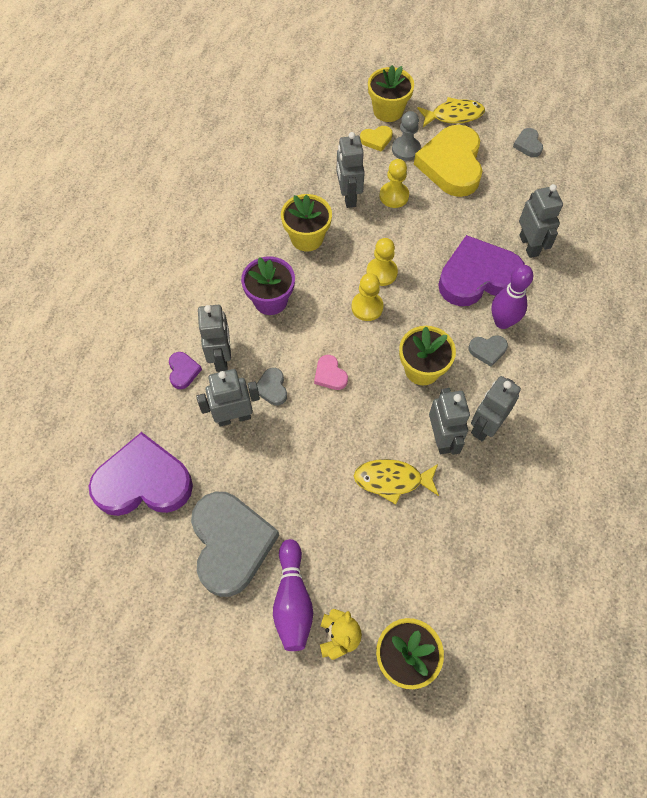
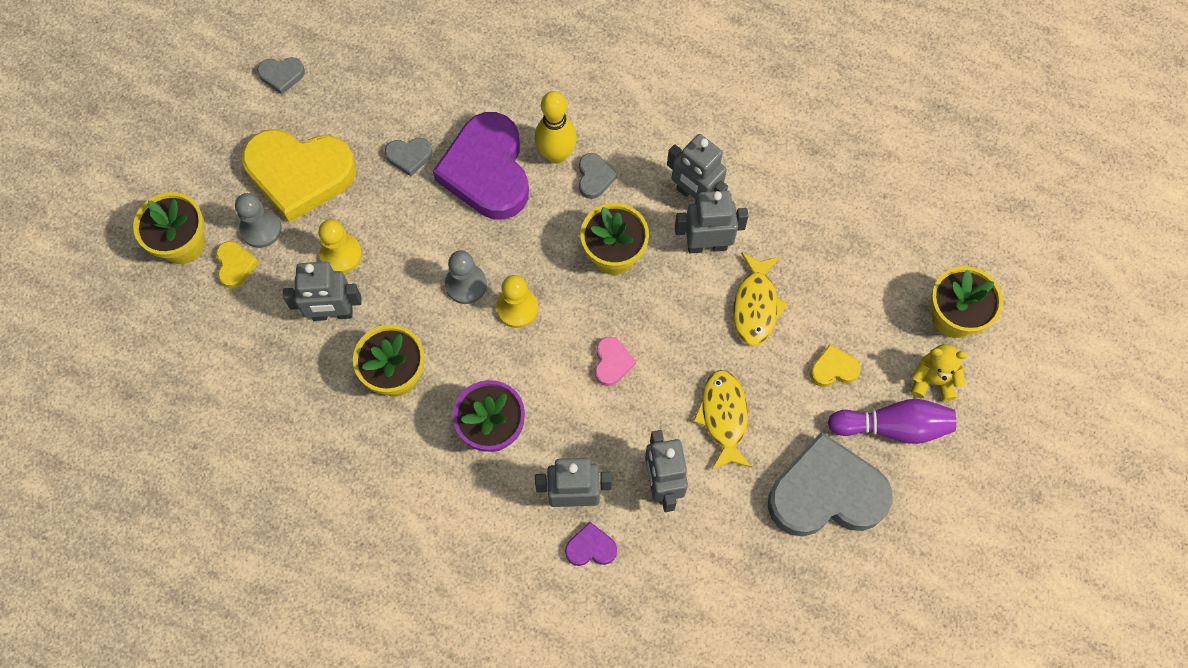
camera: 85 degrees left, 5 degrees up
purple heart [89,432,193,516] -> none
grey heart [257,368,287,406] -> grey heart moved to [385,138,433,176]
pink heart [314,355,348,390] -> pink heart turned 60 degrees counterclockwise [595,336,636,386]
yellow pawn [366,238,398,286] -> grey pawn [445,251,487,304]
yellow fish [417,97,485,127] -> yellow fish moved to [693,370,752,470]
purple bowling pin [491,265,533,329] -> yellow bowling pin [535,91,577,164]
grey robot [519,184,563,258] -> none
none -> yellow heart [810,345,861,387]

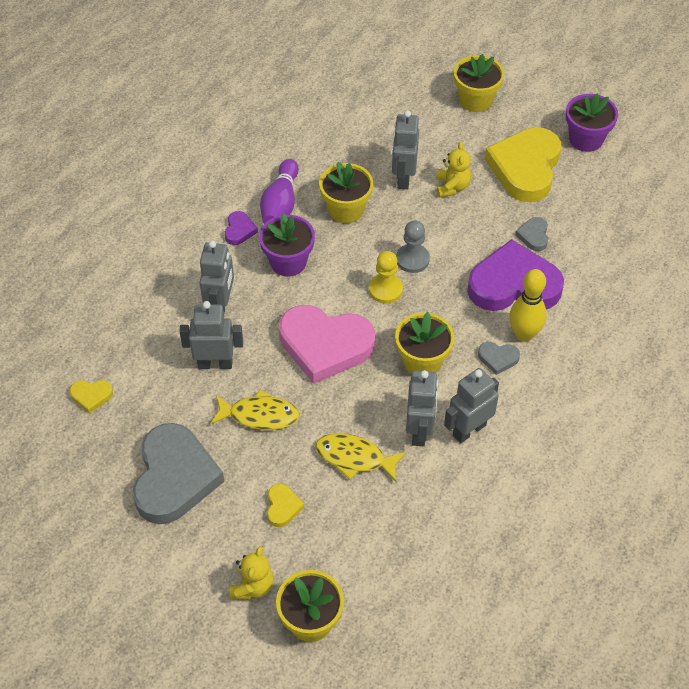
camera: 100 degrees right, 15 degrees down
yellow heart [216,241,258,288] -> yellow heart moved to [69,380,113,414]
grey pawn [235,193,282,248] -> none
grey heart [257,57,305,94] -> none
yellow pawn [318,219,362,273] -> yellow teddy bear [436,142,471,198]
purple heart [565,522,617,566] -> purple heart moved to [225,211,258,245]
pink heart [595,336,636,386] -> pink heart [279,305,375,384], size x2.37
purple bowling pin [828,399,956,444] -> purple bowling pin moved to [260,159,299,224]
none -> purple flower pot [566,94,618,152]

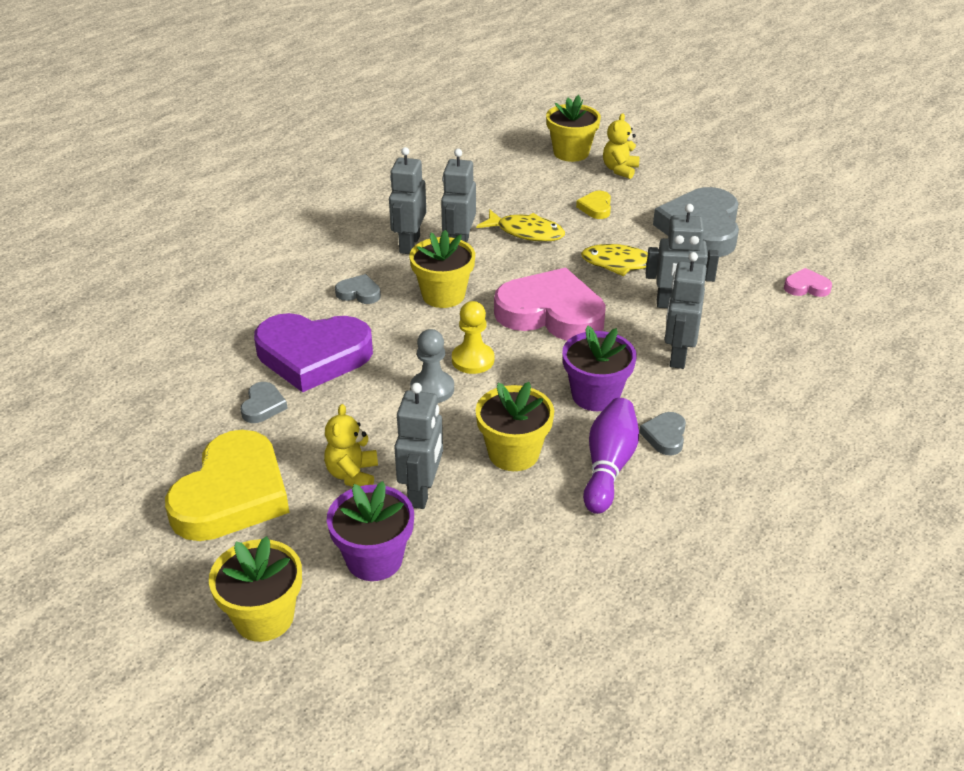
camera: 175 degrees left, 15 degrees down
yellow heart [69,380,113,414] -> pink heart [784,268,832,297]
purple heart [225,211,258,245] -> grey heart [639,412,686,455]
grey robot [444,368,499,443] -> grey robot turned 135 degrees clockwise [389,147,426,254]
yellow bowling pin [509,269,547,342] -> none
purple flower pot [566,94,618,152] -> purple flower pot moved to [327,481,414,581]

